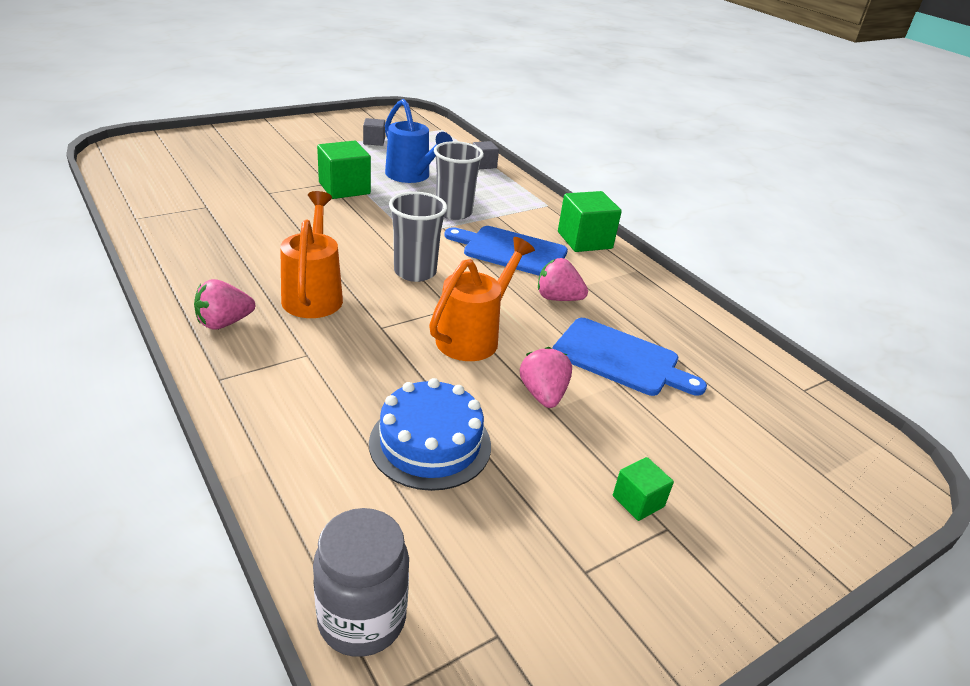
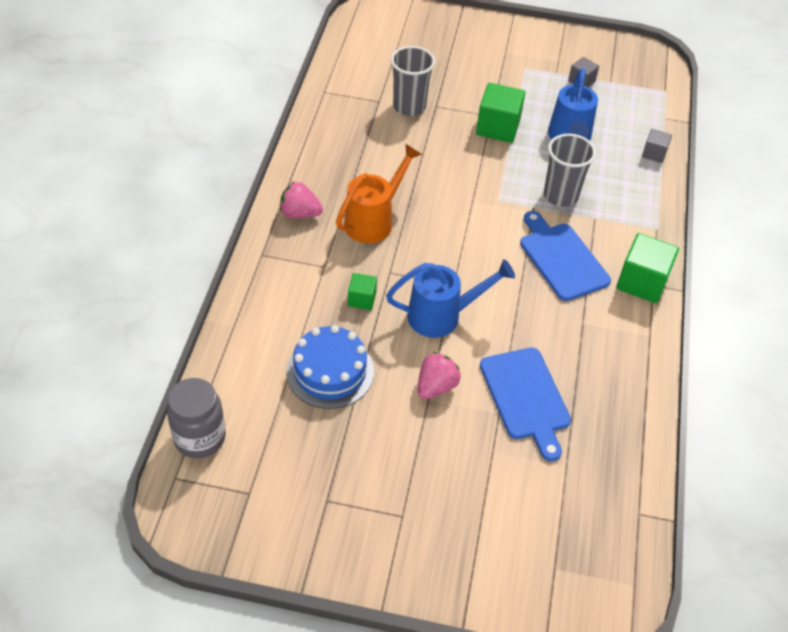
camera: 45 degrees right, 15 degrees up
grey cup [389,192,447,282] -> grey cup moved to [391,46,435,116]
orange watering can [429,237,535,361] -> blue watering can [386,259,515,338]
pink strawberry [538,258,588,301] -> none
green cube [613,457,674,521] -> green cube moved to [348,273,377,310]

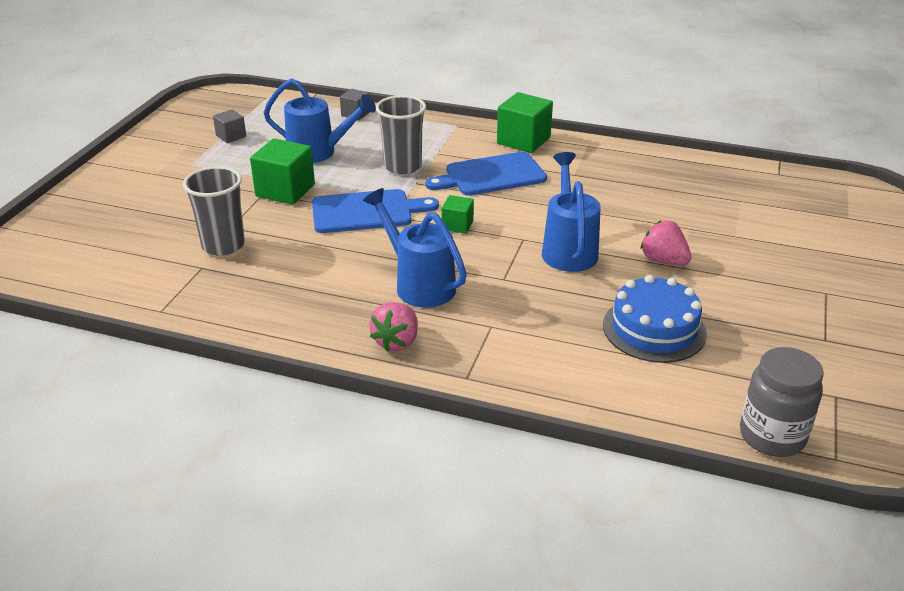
camera: 80 degrees left, 15 degrees down
orange watering can [336,144,422,243] -> blue watering can [363,188,467,308]
green cube [348,273,377,310] -> green cube moved to [442,195,474,234]
blue cutting board [480,347,571,462] -> blue cutting board moved to [312,189,439,233]

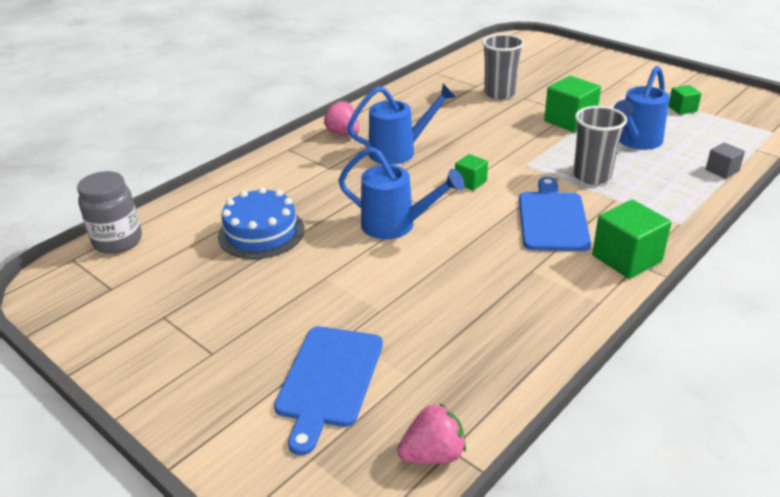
camera: 115 degrees right, 0 degrees up
grey cube [213,109,246,143] -> green cube [668,85,702,115]
blue cutting board [312,189,439,233] -> blue cutting board moved to [274,326,383,455]
pink strawberry [641,221,692,265] -> pink strawberry moved to [397,404,466,464]

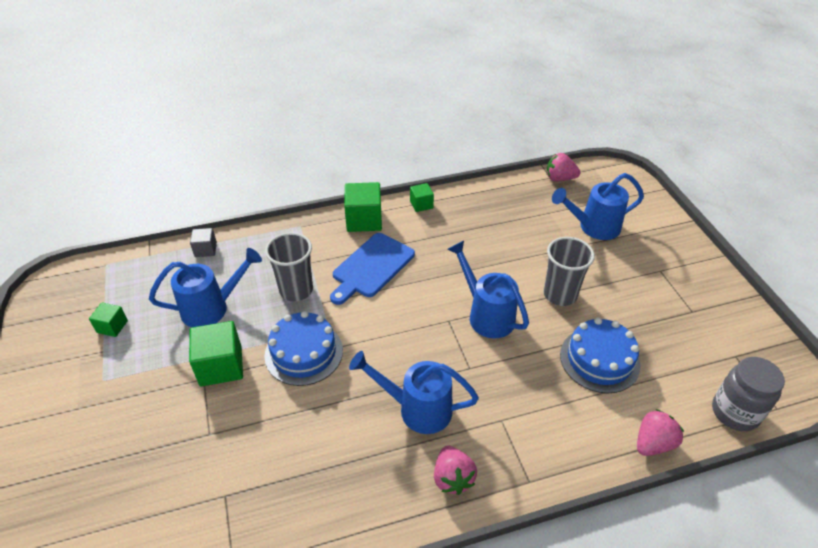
camera: 150 degrees left, 10 degrees up
blue cutting board [274,326,383,455] -> blue watering can [552,173,644,240]
green cube [455,154,488,191] -> green cube moved to [410,183,434,212]
grey cup [482,34,524,99] -> grey cup moved to [543,237,595,306]
none -> blue cake [264,311,343,386]
none -> pink strawberry [637,409,684,456]

